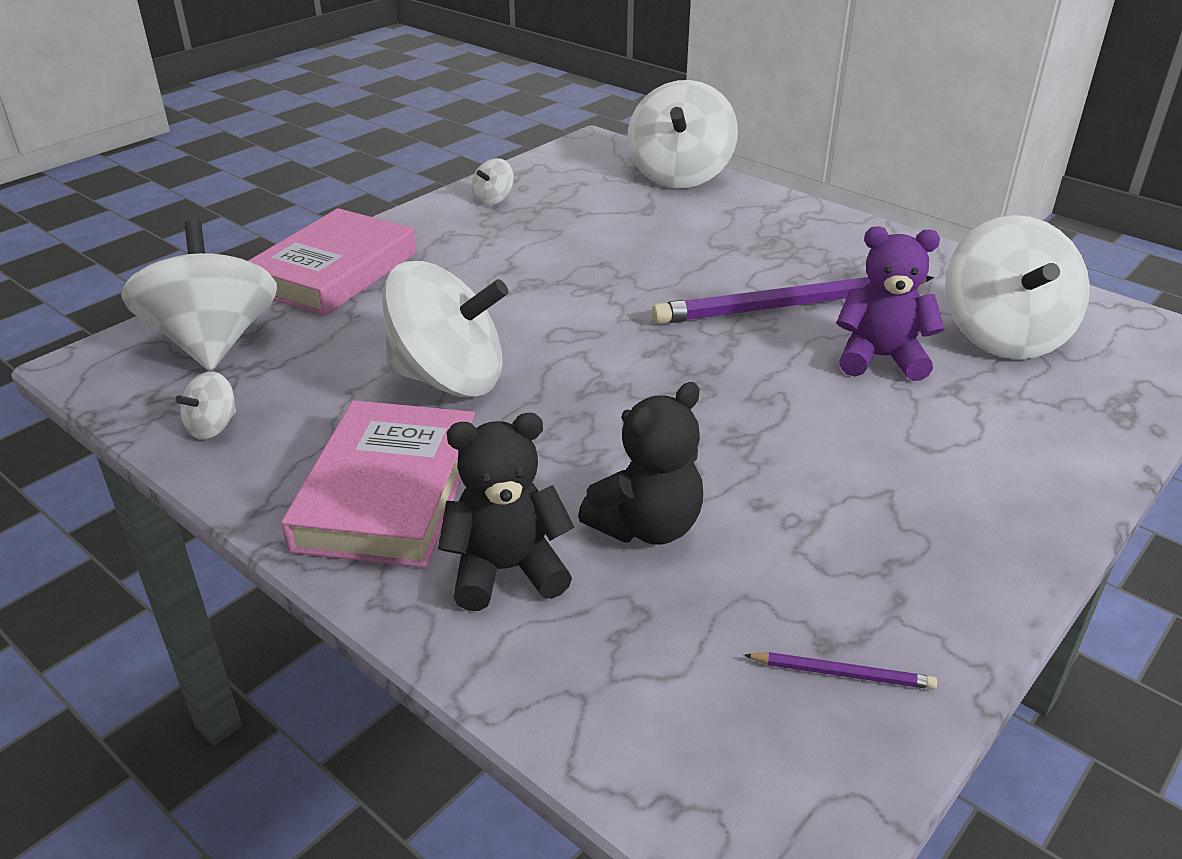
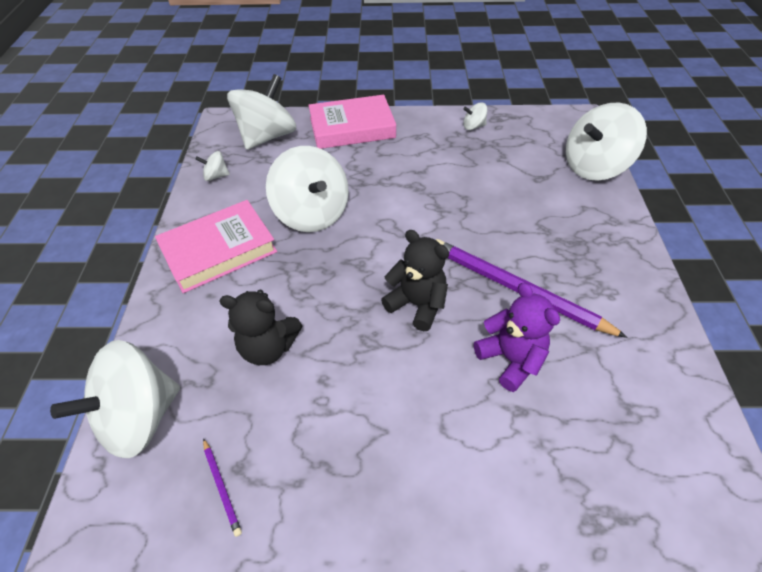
camera: 50 degrees right, 15 degrees up
black teddy bear [438,413,574,611] -> black teddy bear moved to [381,230,449,331]
white spinning top [945,215,1090,359] -> white spinning top moved to [50,340,180,458]

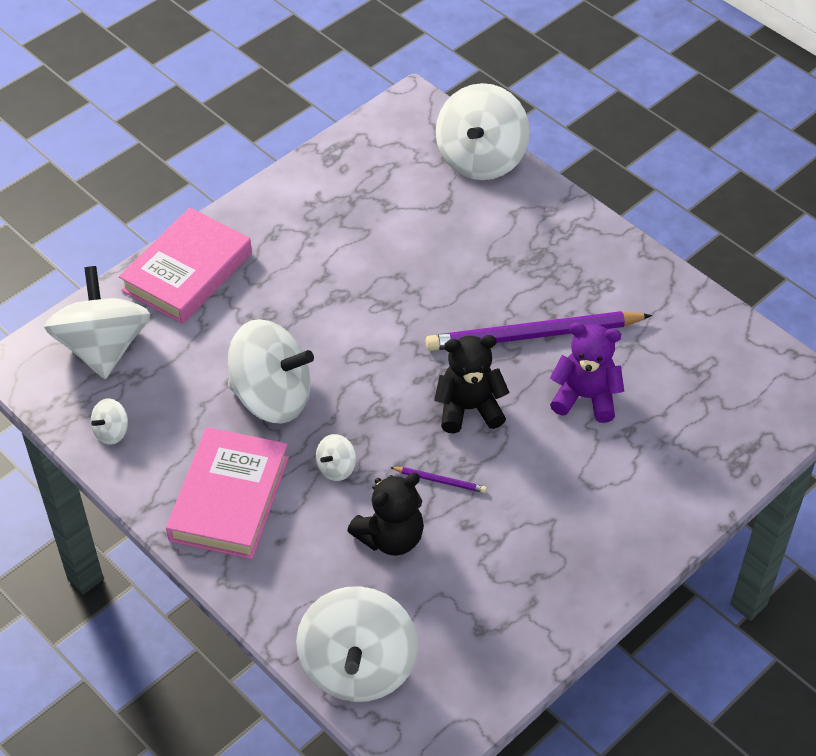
camera: 45 degrees left, 0 degrees up
purple pencil [203,438,242,537] -> purple pencil moved to [390,467,487,493]
white spinning top [463,102,487,130] -> white spinning top moved to [316,434,356,481]

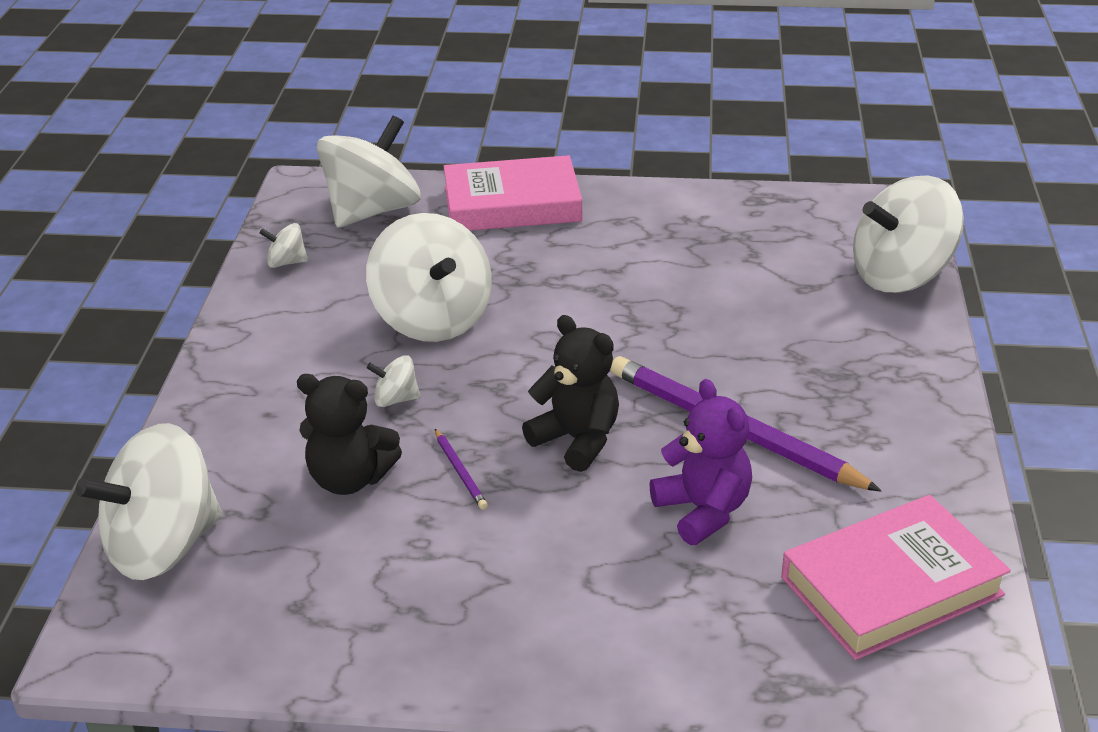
camera: 50 degrees right, 15 degrees down
pink book [166,427,289,559] -> pink book moved to [781,495,1011,660]

